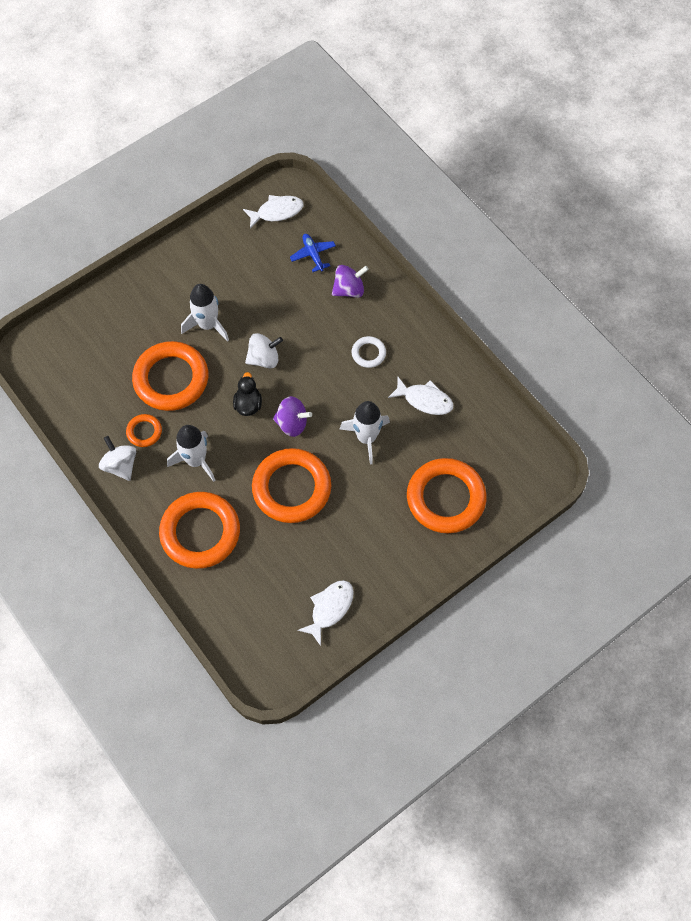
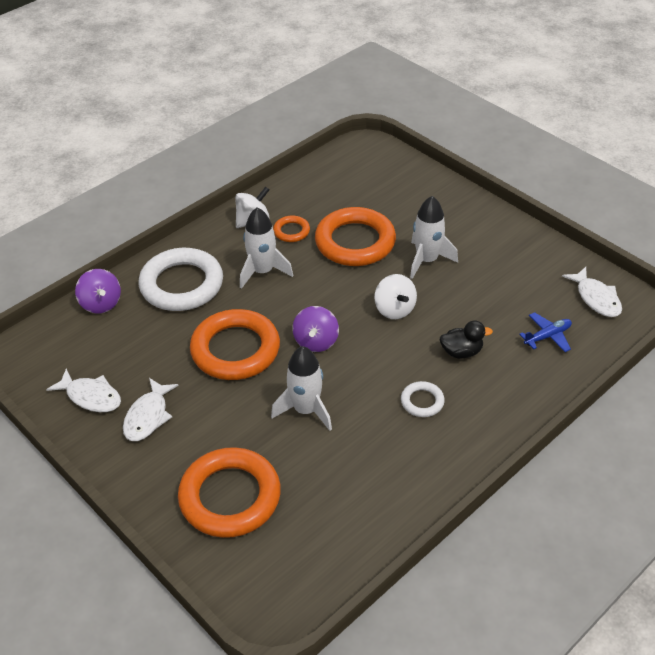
camera: 85 degrees right, 20 degrees down
orange ring [159,492,240,569] -> white ring [139,248,223,311]
black duck [233,372,262,416] -> black duck moved to [440,321,493,359]
purple spinning top [332,265,369,298] -> purple spinning top moved to [75,269,121,314]
white fish [388,377,453,415] -> white fish moved to [123,378,179,441]

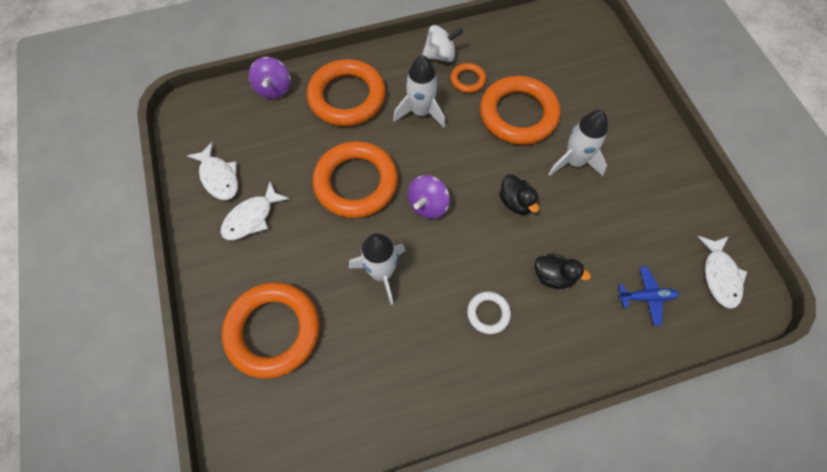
camera: 25 degrees right, 20 degrees up
white ring [139,248,223,311] -> orange ring [307,59,386,126]
white spinning top [374,274,417,319] -> black duck [499,174,539,215]

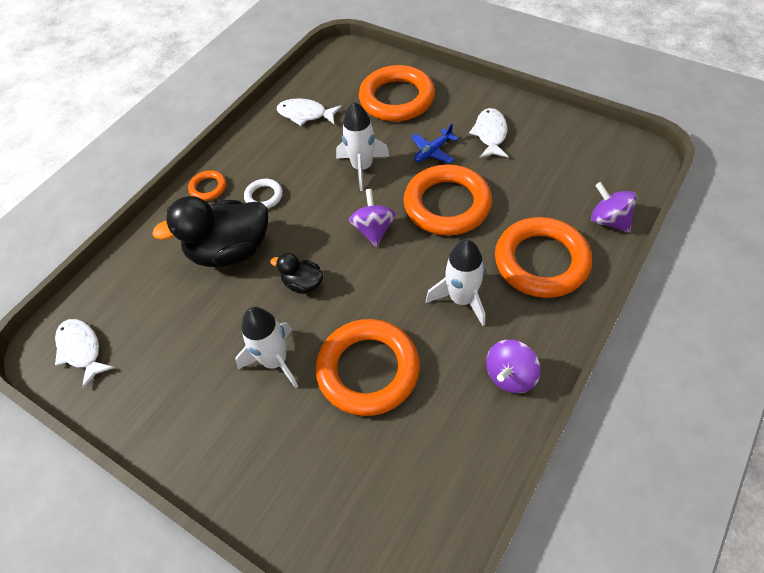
camera: 145 degrees right, 10 degrees down
white fish [187,142,238,200] -> white fish moved to [277,98,342,126]
white spinning top [422,25,463,62] -> purple spinning top [486,340,540,393]
orange ring [451,63,486,93] -> orange ring moved to [188,170,226,201]
black duck [535,254,591,289] -> black duck [152,196,268,267], size x2.05
blue plane [618,266,679,326] -> blue plane moved to [411,124,458,163]

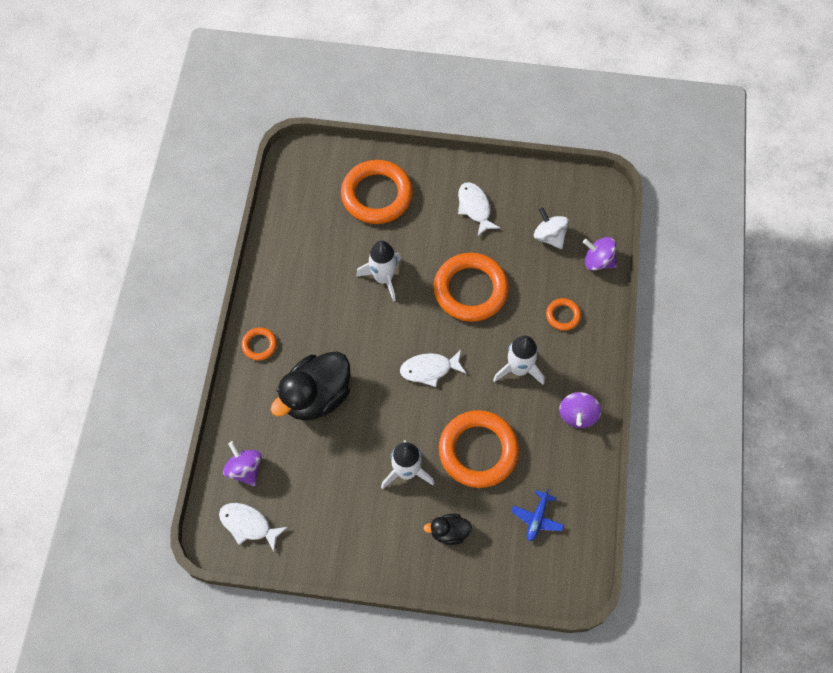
camera: 30 degrees left, 10 degrees up
white ring [244,179,283,209] -> none
black duck [270,252,324,294] -> black duck moved to [423,514,472,545]
white fish [277,98,342,126] -> white fish moved to [400,350,466,387]
purple spinning top [349,189,396,247] -> purple spinning top moved to [223,441,262,486]
blue plane [411,124,458,163] -> blue plane moved to [511,489,564,541]
orange ring [495,217,592,298] -> orange ring [546,298,581,331], size x0.46
none -> white spinning top [534,207,569,249]

